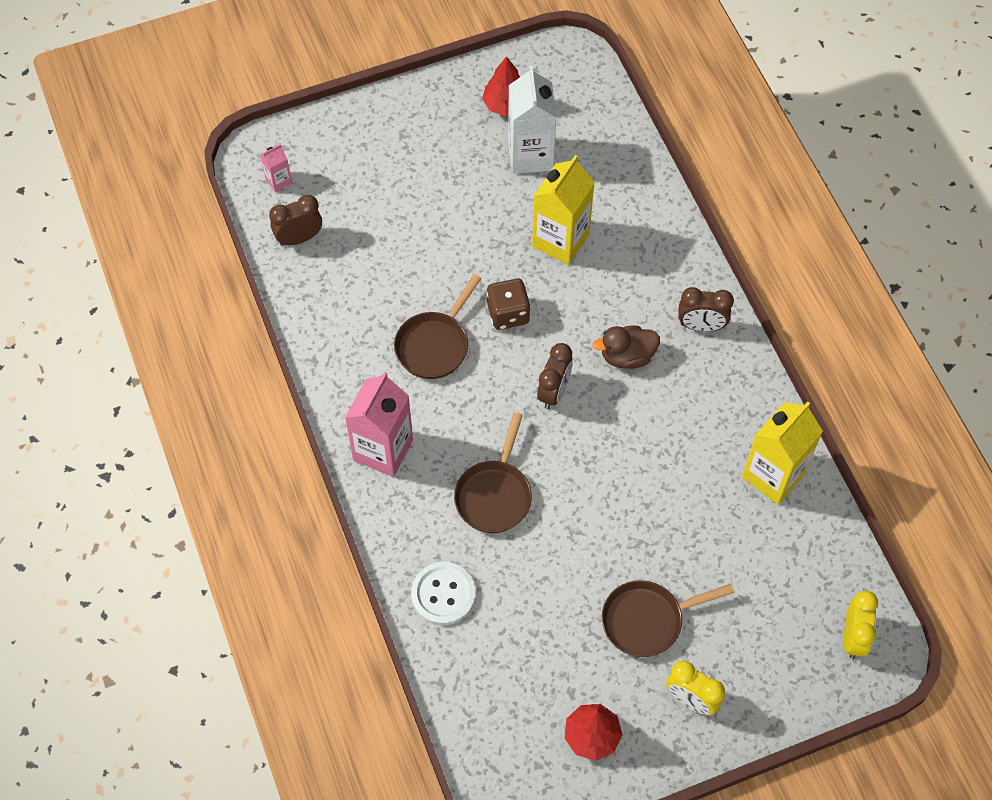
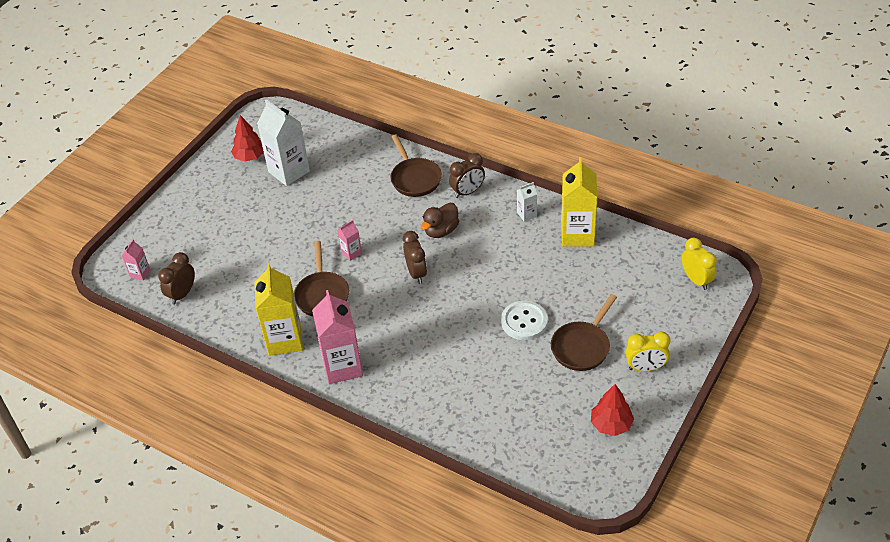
camera: 35 degrees left, 15 degrees down
white button [411,562,476,625] -> white button moved to [501,301,548,340]
brown pan [454,412,532,533] -> brown pan moved to [390,134,442,197]
brown dice [487,278,531,330] -> pink carton [337,220,362,261]
yellow carton [532,155,595,265] -> yellow carton moved to [254,263,303,356]
none -> white carton [517,182,537,222]

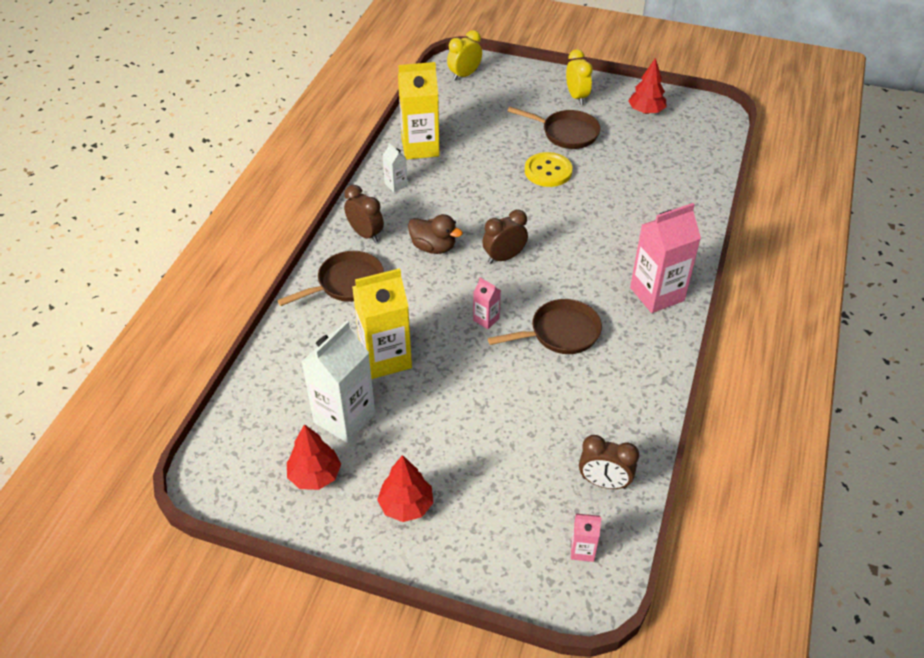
camera: 105 degrees left, 0 degrees up
yellow carton [254,263,303,356] -> yellow carton moved to [352,268,412,379]
white button [501,301,548,340] -> yellow button [525,152,573,187]
none -> red tree [377,455,433,522]

